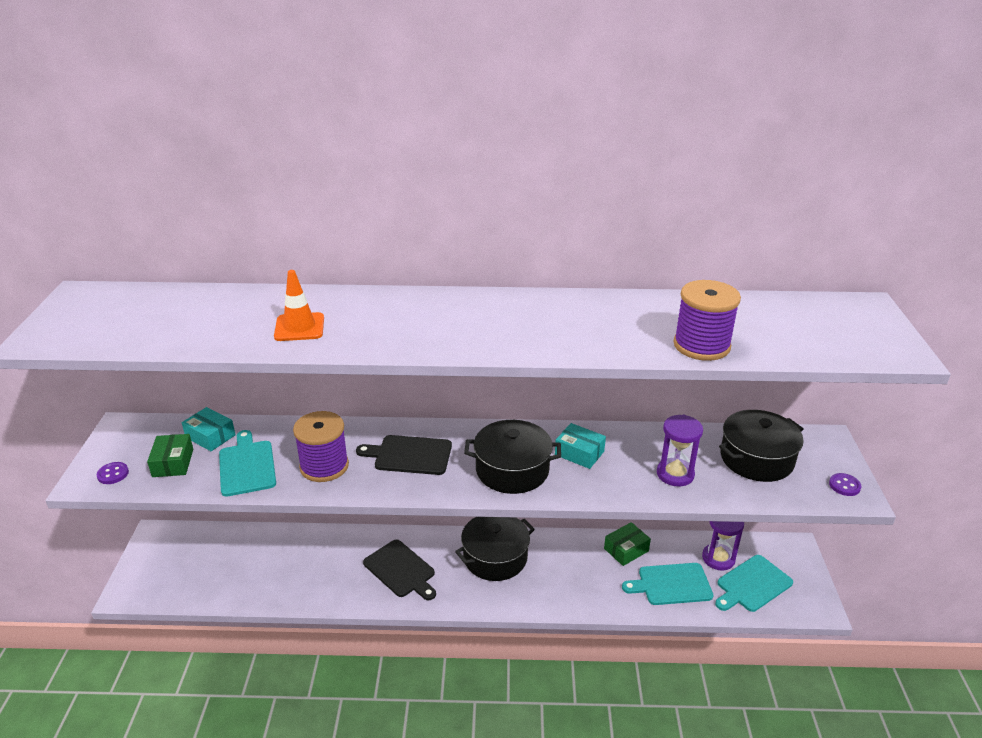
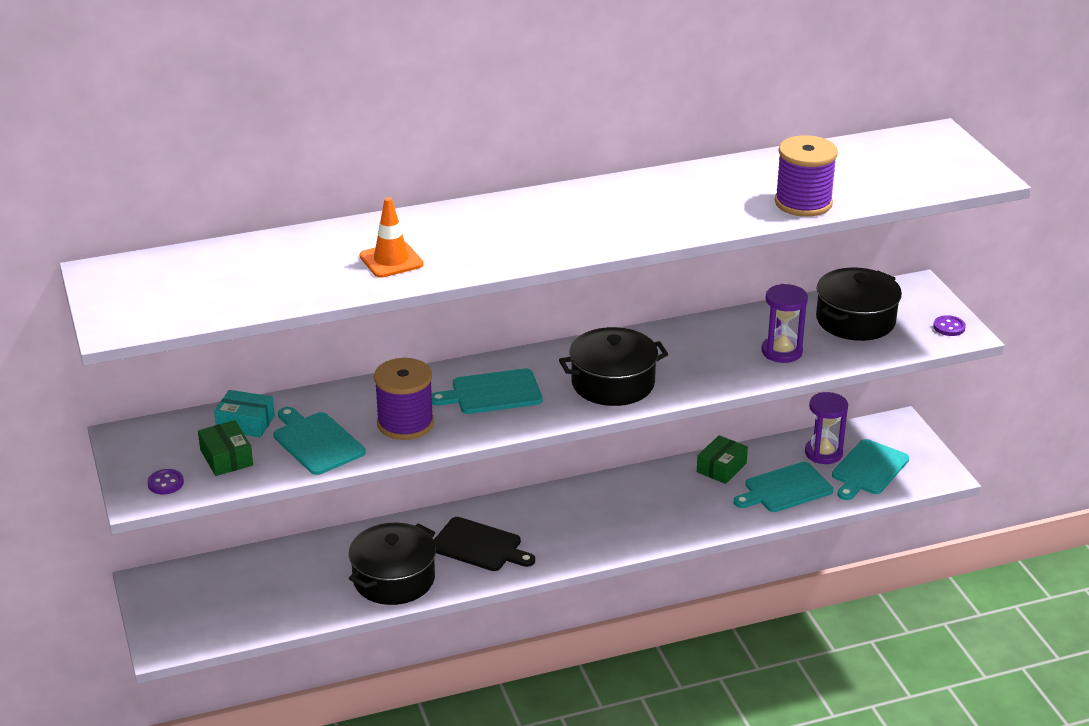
camera: 20 degrees left, 0 degrees up
black cutting board [356,435,452,475] -> turquoise cutting board [432,368,543,414]
black pot [455,517,535,581] -> black pot moved to [349,522,436,605]
turquoise box [555,423,606,469] -> none

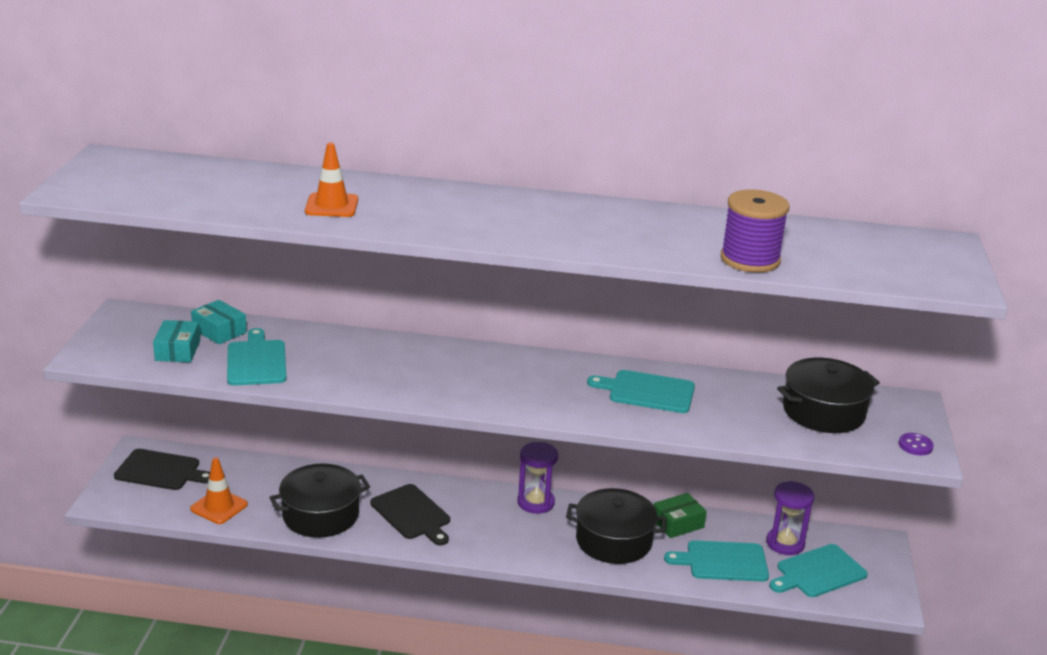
camera: 25 degrees right, 5 degrees down
purple button [147,469,184,494] -> none
green box [198,420,253,476] -> turquoise box [153,320,200,362]
purple spool [374,358,434,440] -> none
turquoise cutting board [432,368,543,414] -> turquoise cutting board moved to [587,370,695,413]
black pot [559,327,668,406] -> black pot moved to [566,488,667,564]
purple hourglass [761,284,808,363] -> purple hourglass moved to [517,442,558,514]
none -> black cutting board [114,449,210,490]
none -> orange traffic cone [190,457,248,524]

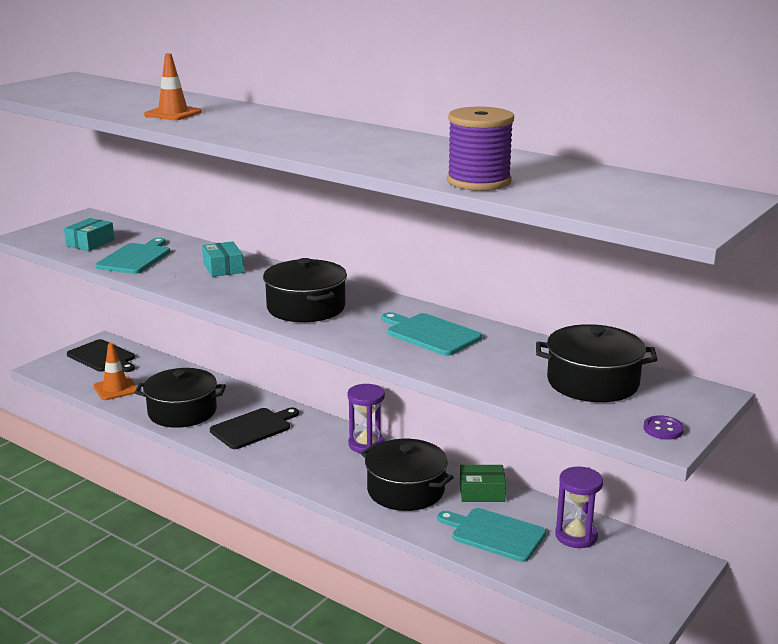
camera: 30 degrees right, 5 degrees down
turquoise box [191,300,247,344] -> turquoise box moved to [202,241,244,277]
black cutting board [370,484,450,545] -> black cutting board turned 120 degrees counterclockwise [210,408,299,449]
turquoise cutting board [769,544,868,597] -> none
none -> black pot [263,258,347,322]

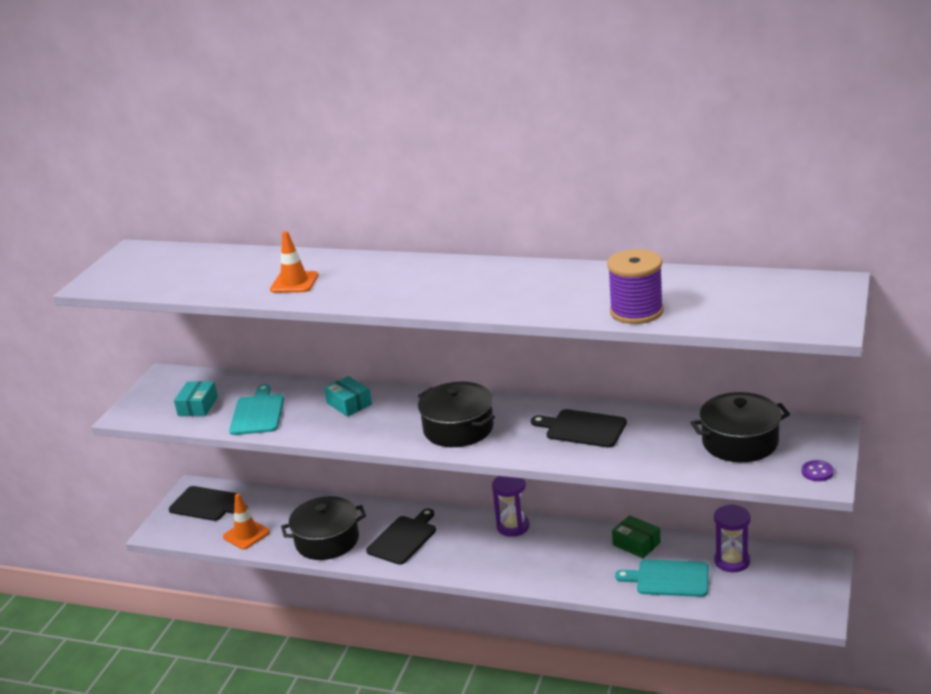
camera: 15 degrees left, 5 degrees up
black pot [361,439,454,511] -> none
turquoise cutting board [382,312,482,356] -> black cutting board [531,409,627,448]
green box [460,465,506,502] -> green box turned 60 degrees clockwise [612,515,661,558]

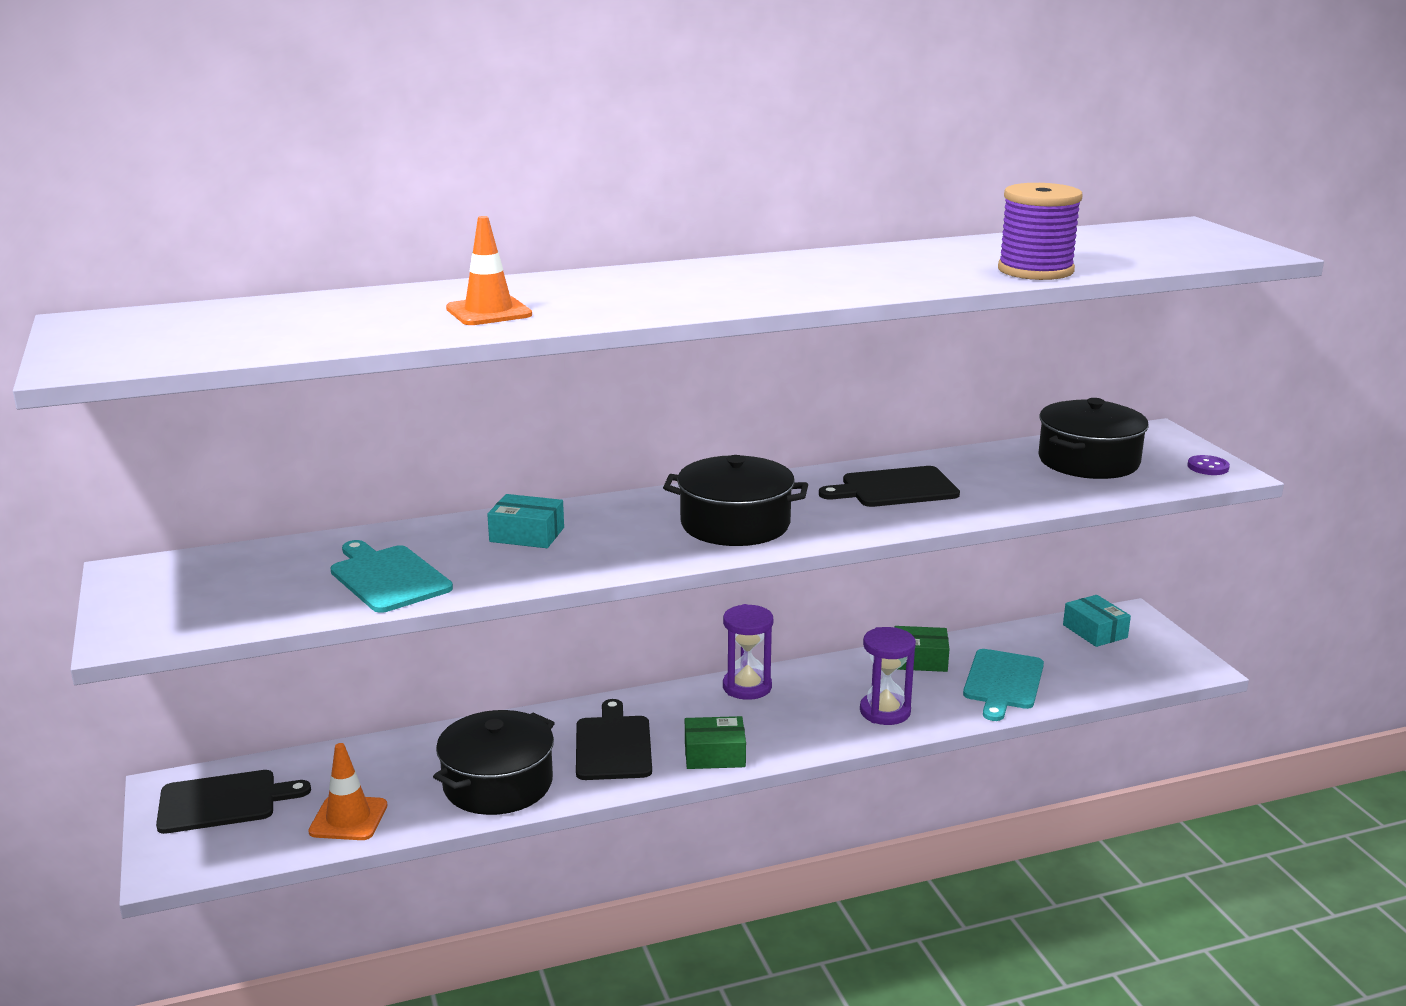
camera: 40 degrees left, 5 degrees down
turquoise box [174,381,218,416] -> turquoise box moved to [1063,595,1131,647]
turquoise cutting board [615,559,709,597] -> turquoise cutting board turned 45 degrees counterclockwise [963,649,1044,721]
purple hourglass [714,504,751,572] -> purple hourglass moved to [860,627,916,725]
none -> green box [685,716,746,769]

